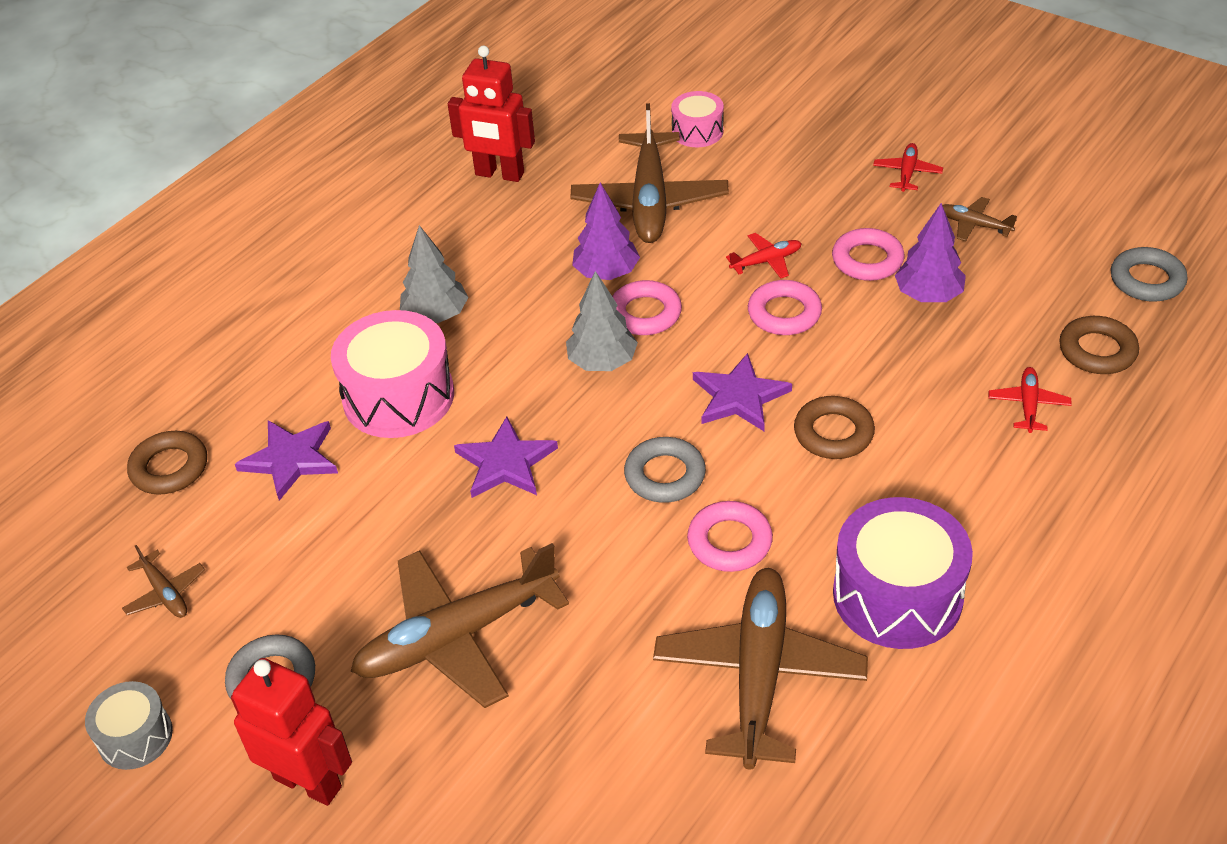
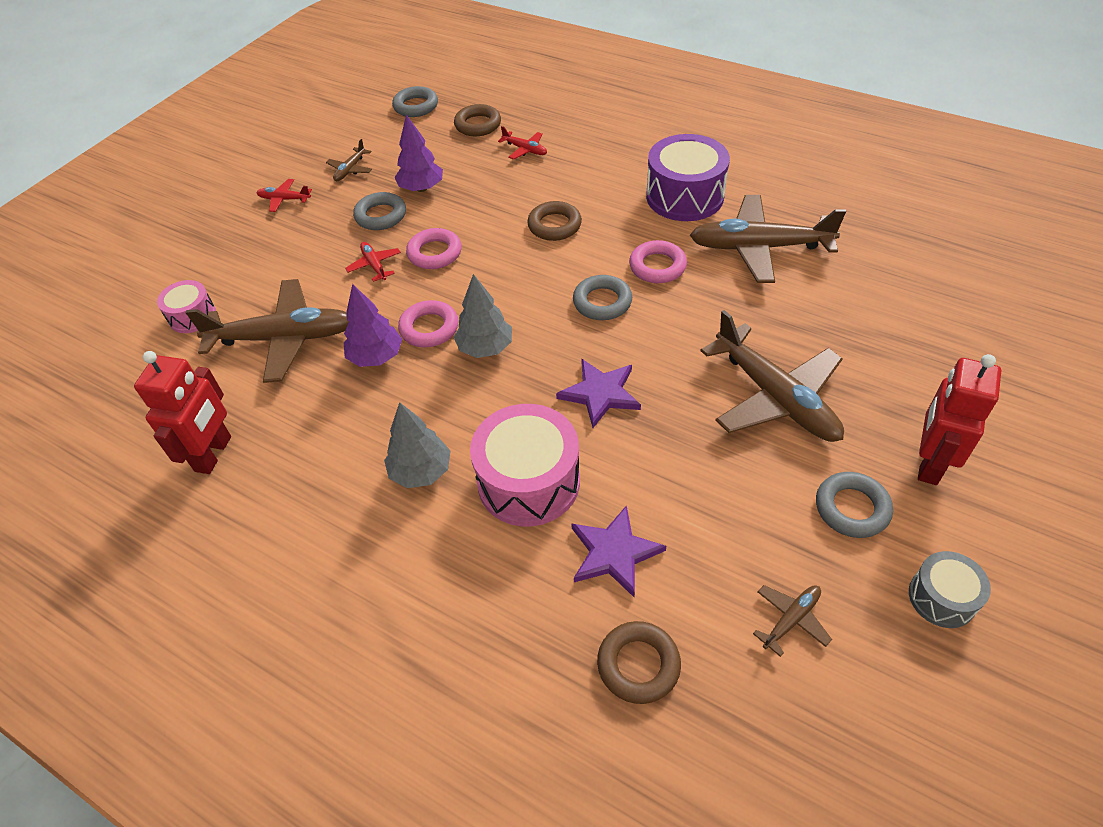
camera: 95 degrees left, 5 degrees up
purple star [693,353,792,431] -> none
pink ring [832,228,905,281] -> grey ring [353,192,406,230]
red plane [989,367,1072,433] -> red plane turned 150 degrees counterclockwise [498,126,547,160]

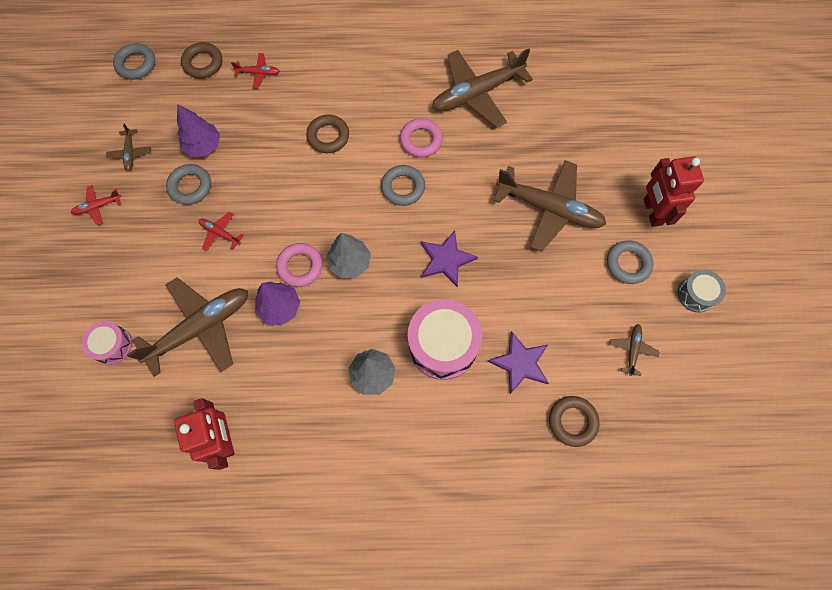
camera: 35 degrees left, 20 degrees up
pink ring [406,228,462,269] -> none
purple drum [646,134,730,221] -> none

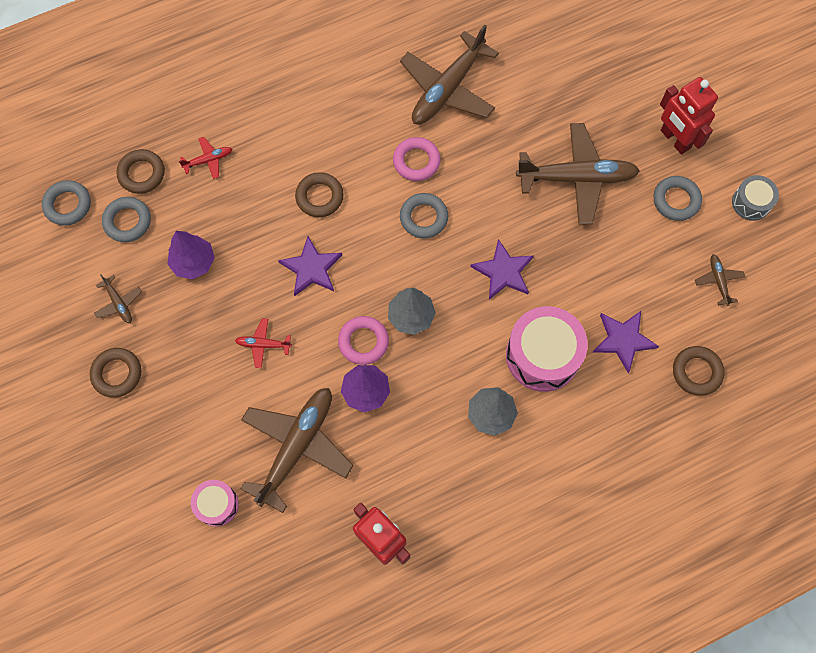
camera: 25 degrees left, 0 degrees up
red plane [71,185,121,225] -> brown ring [90,348,141,397]
grey ring [166,164,211,205] -> grey ring moved to [102,197,151,242]
none -> purple star [278,236,342,296]

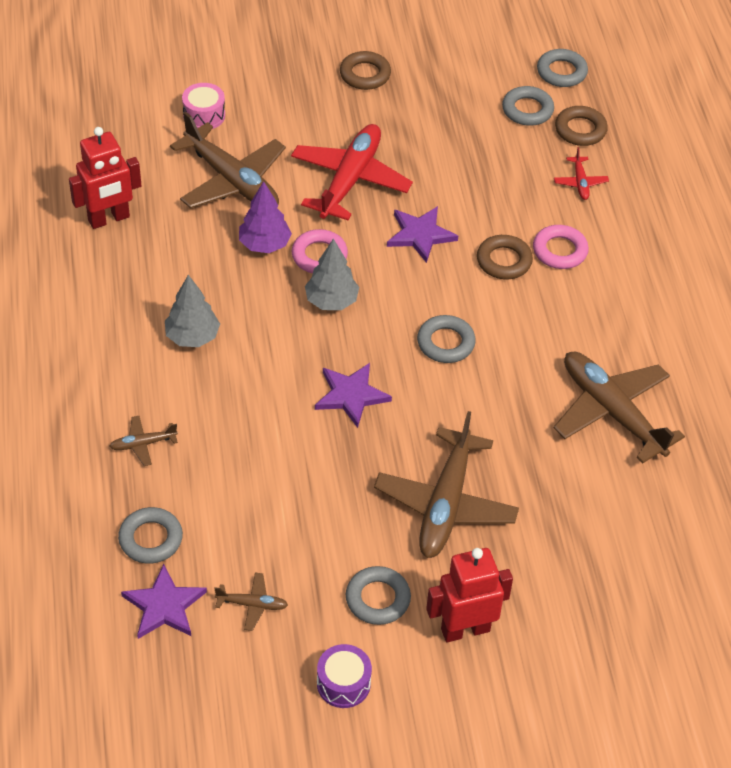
camera: 105 degrees right, 20 degrees down
brown plane [94,275,142,323] -> brown plane moved to [109,416,178,466]
purple tree [167,231,215,279] -> none
red plane [235,318,292,368] -> red plane [291,124,413,220], size x2.27
pink ring [393,137,441,181] -> pink ring moved to [533,225,589,269]
pink drum [506,306,588,392] -> none
purple star [593,311,659,373] -> purple star moved to [121,564,207,639]
brown ring [673,346,724,396] -> grey ring [118,507,183,563]
grey drum [732,175,779,221] -> purple drum [317,644,372,708]

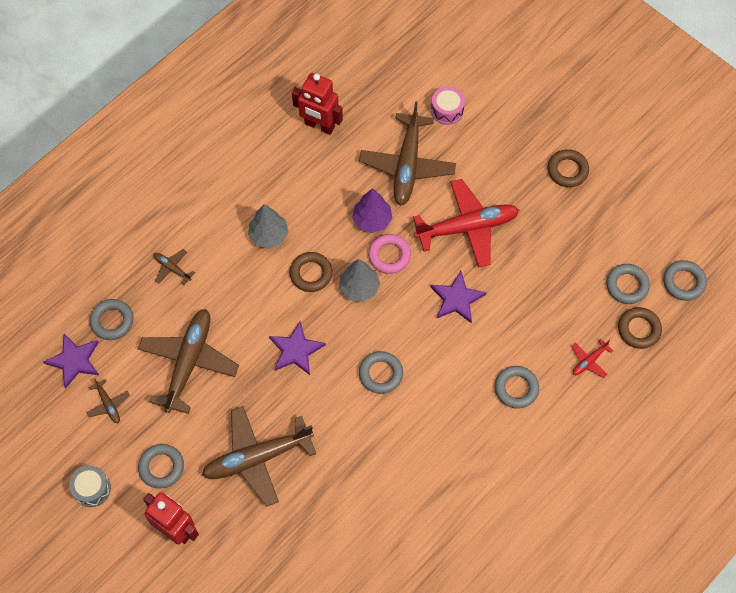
camera: 55 degrees right, 15 degrees up
purple drum [317,644,372,708] -> grey drum [69,465,111,507]
brown ring [477,235,533,279] -> brown ring moved to [289,252,333,292]
pink ring [533,225,589,269] -> grey ring [495,366,539,409]
brown plane [554,352,685,464] -> brown plane moved to [138,309,239,414]

